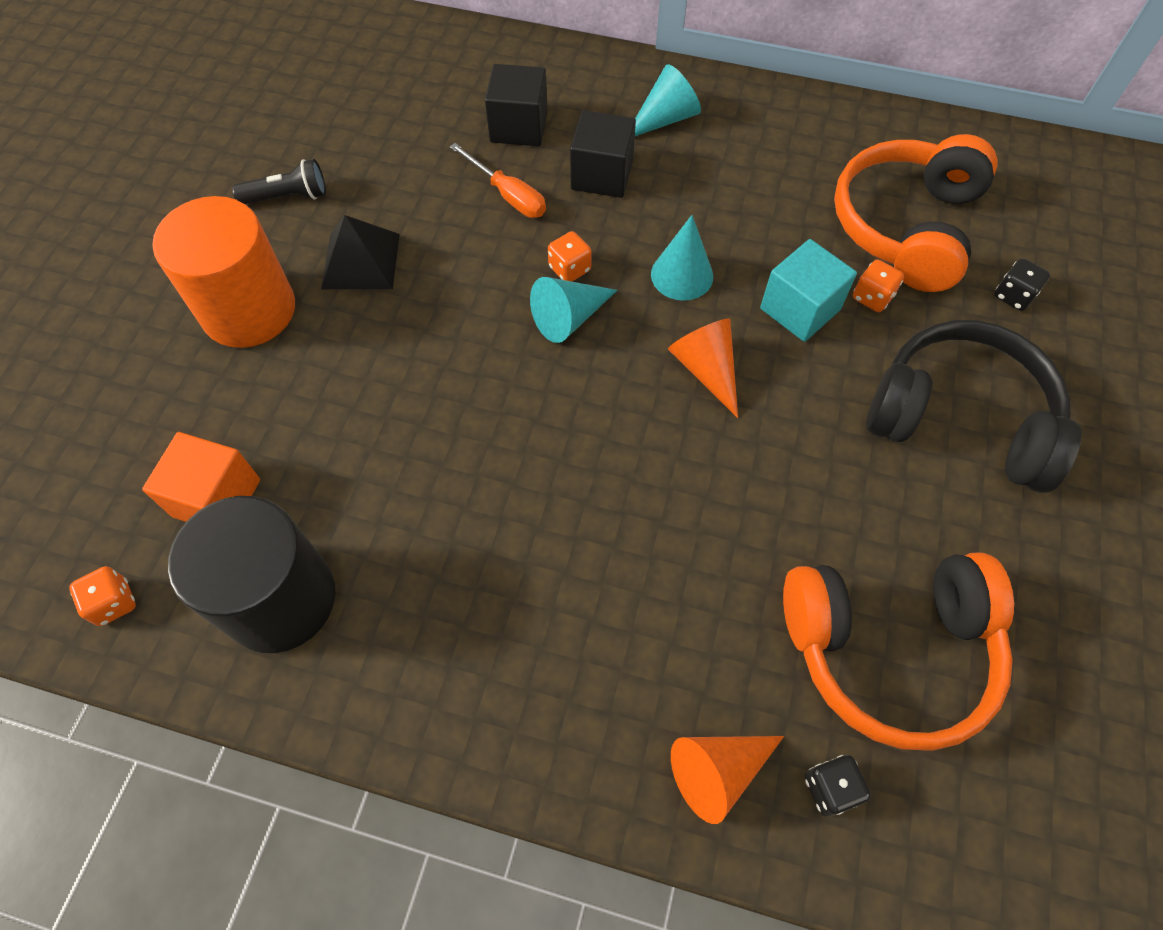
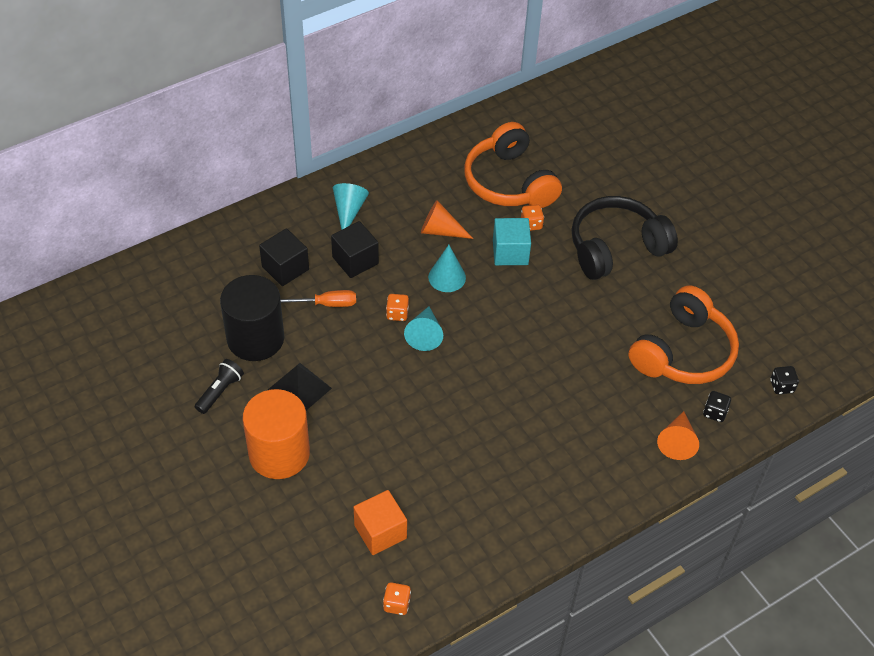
camera: 50 degrees left, 10 degrees down
black cylinder [168,496,336,653] -> black cylinder moved to [220,275,284,361]
orange cone [668,318,738,418] -> orange cone moved to [421,200,473,239]
black dice [995,258,1050,311] -> black dice moved to [770,366,799,394]

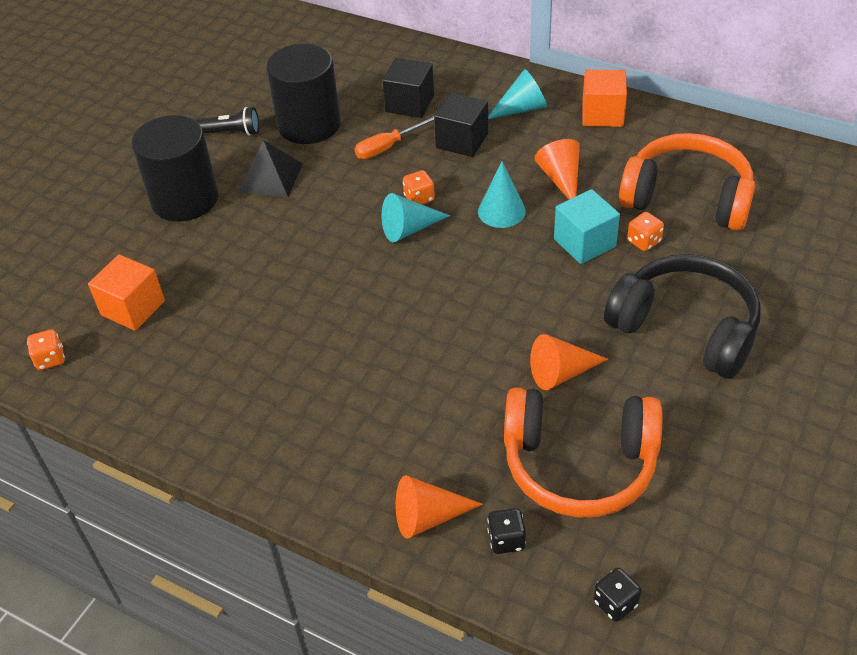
camera: 65 degrees right, 5 degrees down
orange cylinder [243,389,310,479] -> black cylinder [132,115,218,221]
orange screwdriver [280,290,356,307] -> orange screwdriver turned 90 degrees clockwise [355,116,434,159]
orange headphones [464,122,562,208] -> orange headphones turned 75 degrees clockwise [619,133,755,231]
none -> orange cone [530,334,608,390]
none -> orange cube [582,70,627,127]

